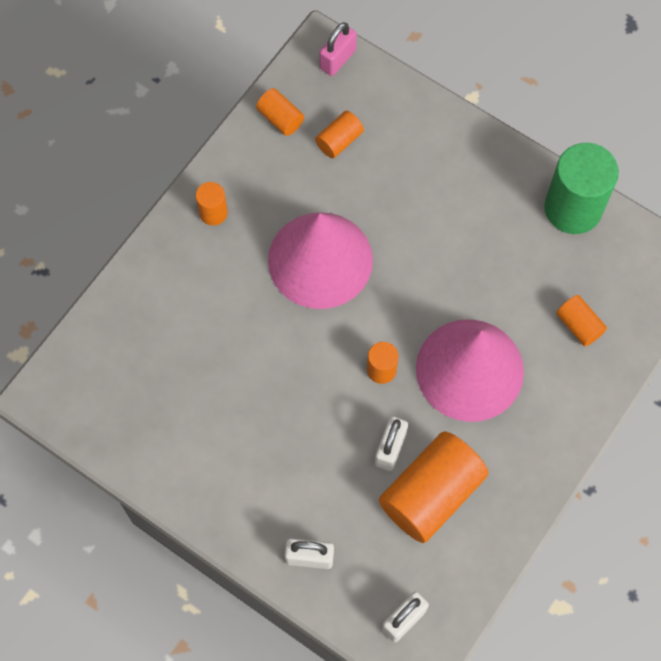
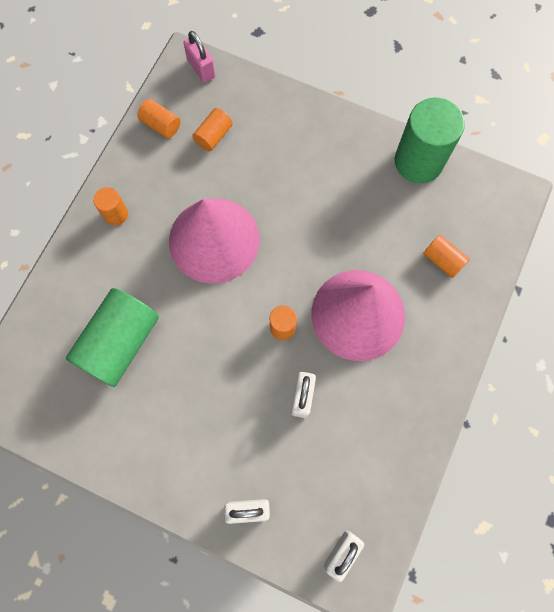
camera: 10 degrees left, 5 degrees up
pink padlock [319,22,357,76] -> pink padlock turned 60 degrees counterclockwise [183,31,216,83]
orange cylinder [379,431,488,543] -> none
none -> green cylinder [66,288,159,387]

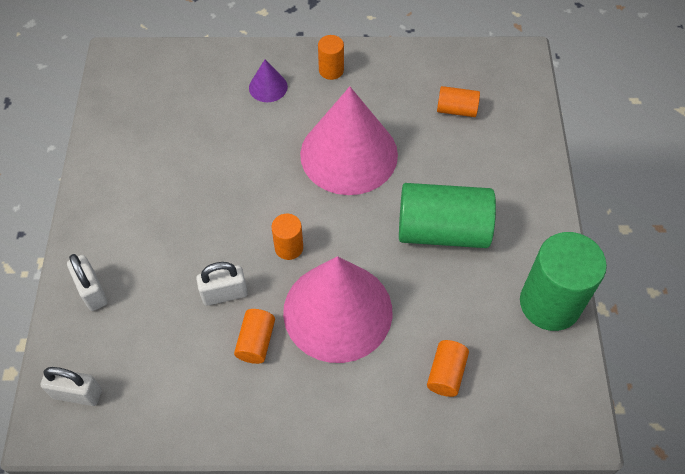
camera: 65 degrees right, 15 degrees down
green cylinder [66,288,159,387] -> green cylinder moved to [399,183,496,248]
orange cylinder [137,99,180,138] -> orange cylinder moved to [234,309,275,364]
pink padlock [183,31,216,83] -> none
none -> purple cone [249,60,288,102]

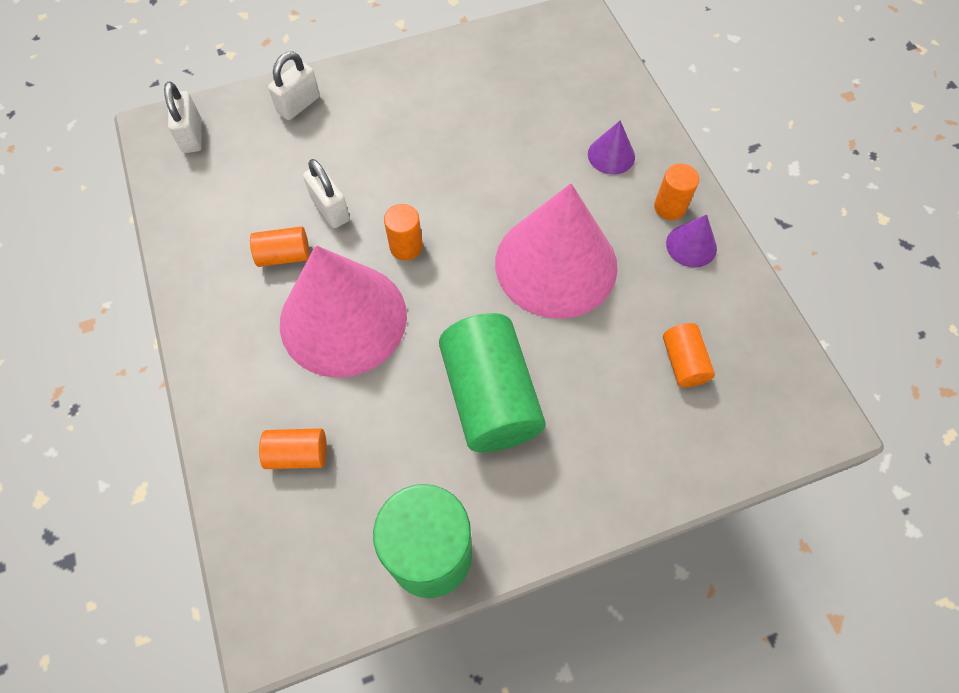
camera: 70 degrees right, 5 degrees up
none -> purple cone [666,215,717,268]

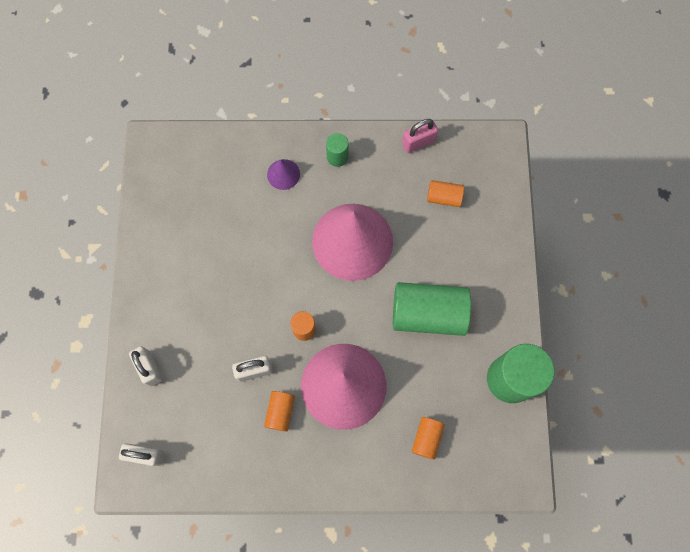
camera: 70 degrees left, 10 degrees up
orange cylinder [654,164,699,220] -> green cylinder [326,133,348,167]
purple cone [666,215,717,268] -> none
none -> pink padlock [402,119,438,153]

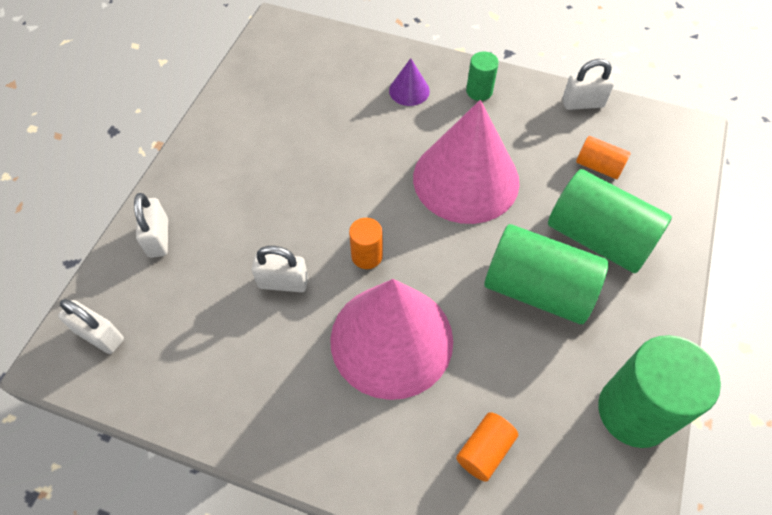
camera: 20 degrees right, 15 degrees down
orange cylinder [264,391,295,432] -> none
pink padlock [402,119,438,153] -> white padlock [563,59,614,110]
none -> green cylinder [548,169,672,273]

